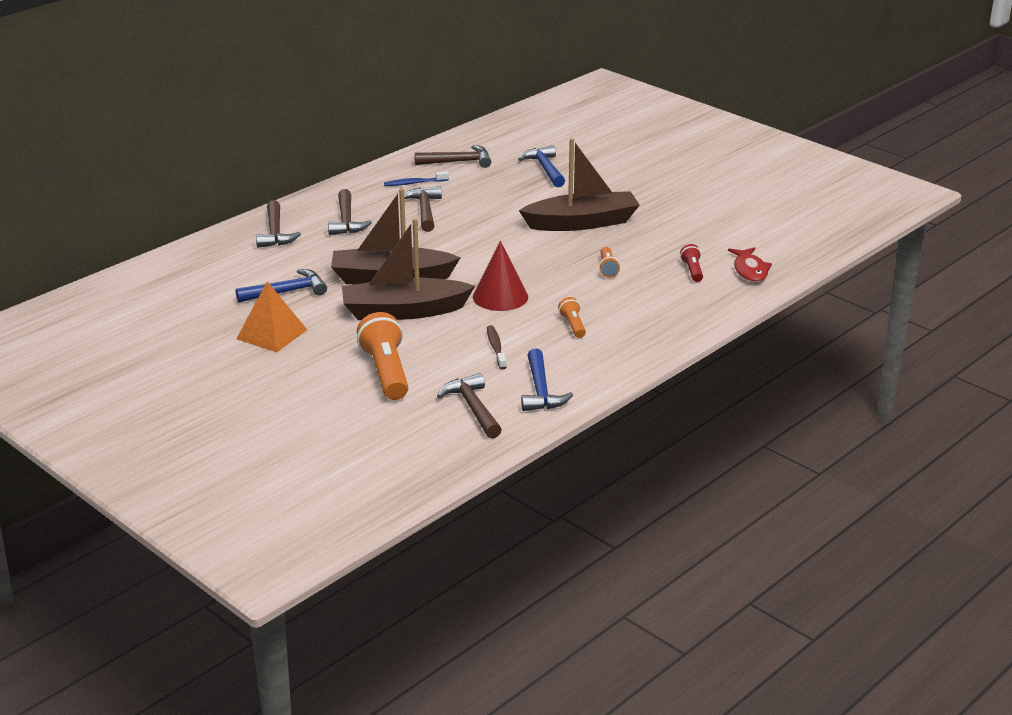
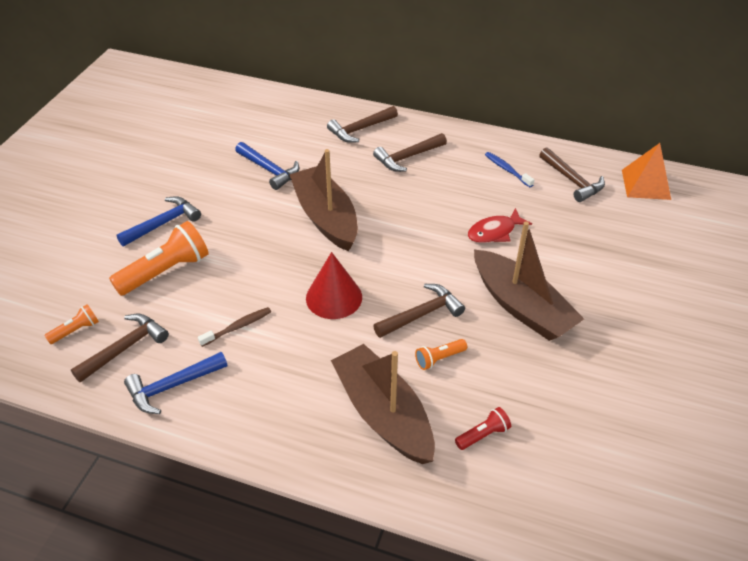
camera: 65 degrees right, 15 degrees up
orange pyramid [236,281,307,352] -> orange pyramid moved to [622,143,671,200]
brown boat [342,218,475,320] -> brown boat moved to [331,344,435,464]
brown hammer [404,186,442,232] -> brown hammer moved to [373,284,465,338]
blue hammer [518,145,565,187] -> blue hammer moved to [116,196,201,246]
orange flashlight [558,297,586,338] -> orange flashlight moved to [44,304,99,344]
red fish [728,247,772,282] -> red fish moved to [468,208,532,243]

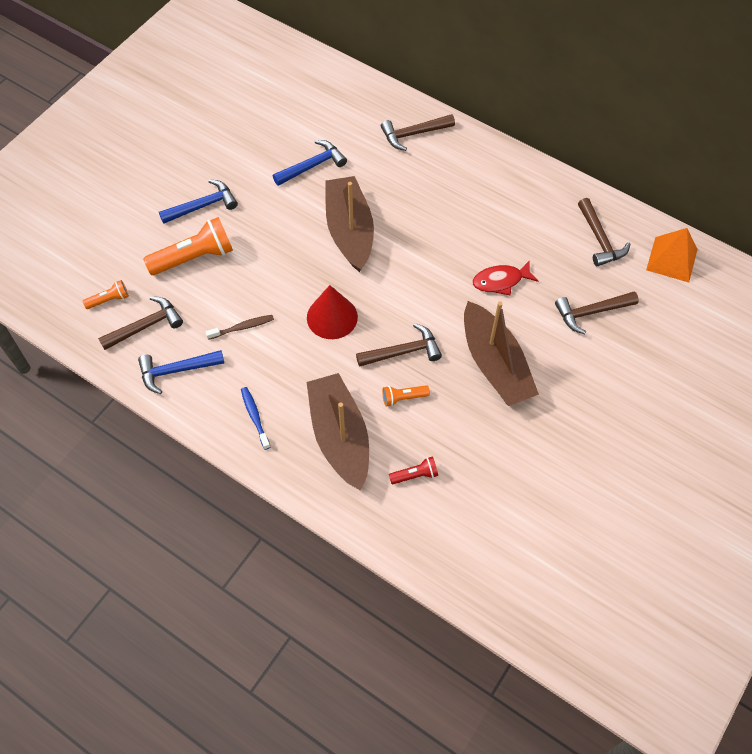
camera: 15 degrees right, 15 degrees up
blue hammer [235,142,299,190] -> blue hammer turned 90 degrees counterclockwise [273,140,347,186]
brown hammer [373,133,447,172] -> brown hammer moved to [555,291,639,334]
blue toothbrush [485,152,534,187] -> blue toothbrush moved to [241,387,270,450]

